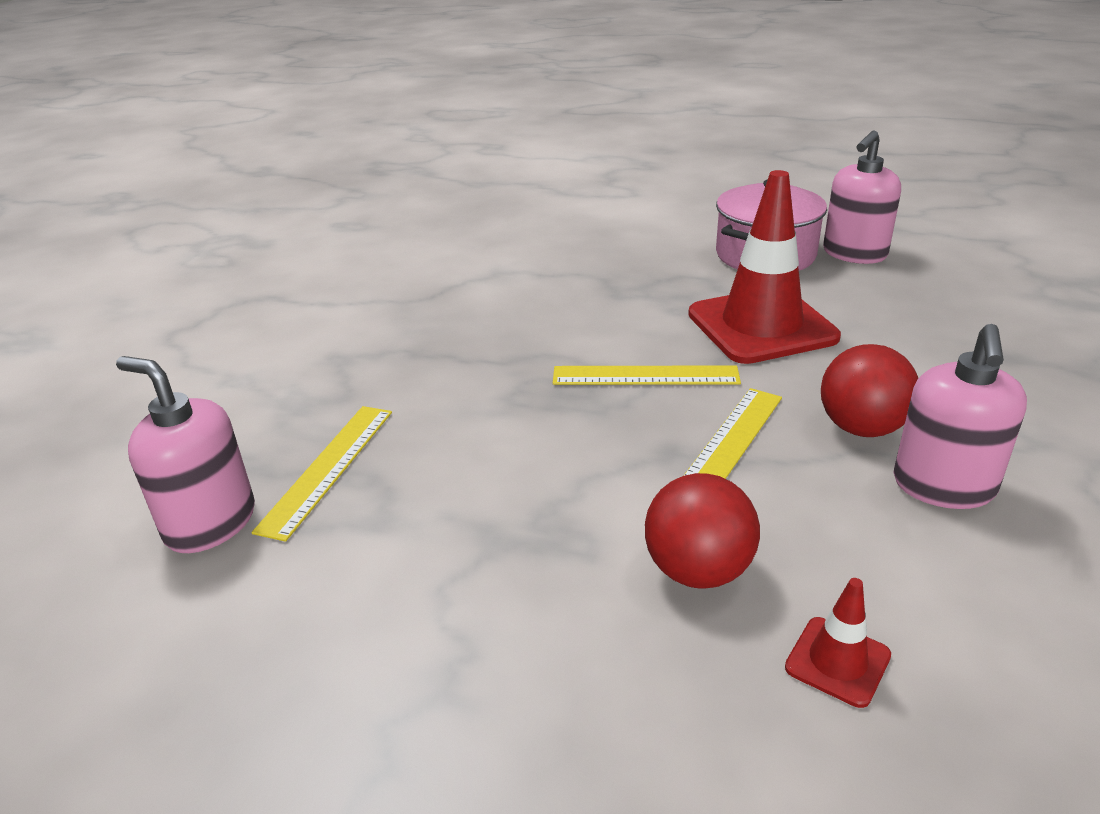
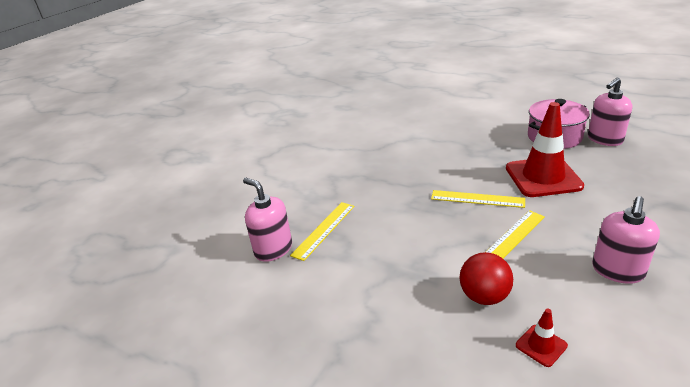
camera: 15 degrees right, 0 degrees up
red ball [821,344,918,437] -> none

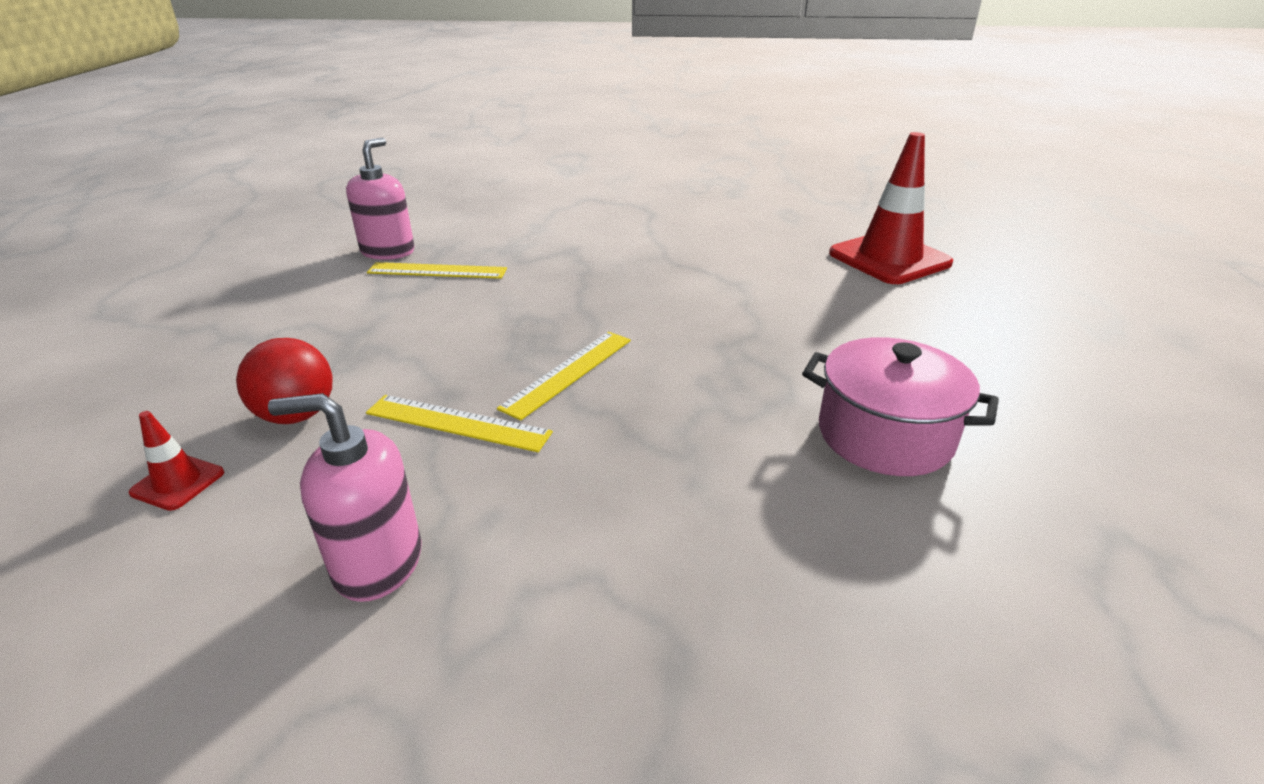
camera: 60 degrees right, 0 degrees up
yellow ruler [431,190,525,208] -> yellow ruler turned 45 degrees clockwise [497,332,631,421]
red traffic cone [506,102,584,197] -> red traffic cone moved to [829,132,953,284]
pink soap dispenser [588,77,632,146] -> none

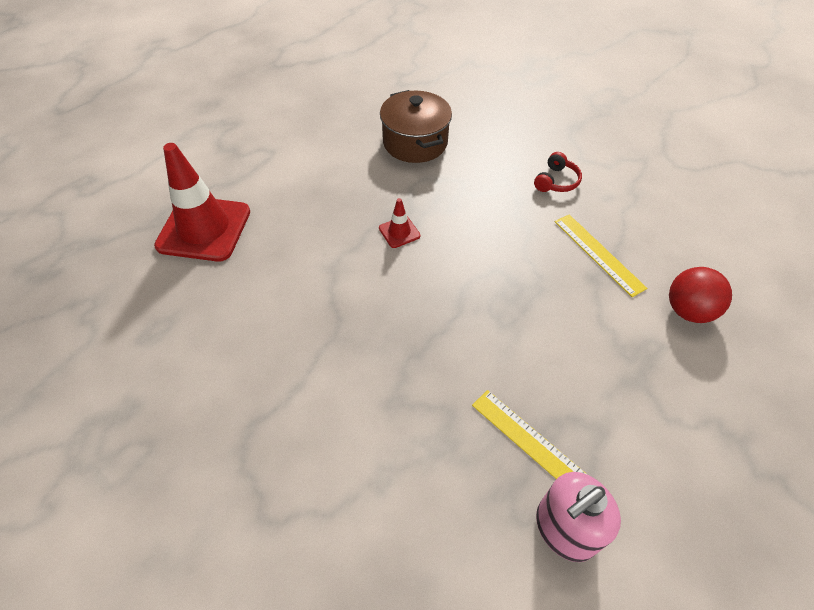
camera: 140 degrees left, 20 degrees up
red traffic cone [129,411,224,511] -> red traffic cone moved to [379,198,420,248]
pink soap dispenser [268,393,421,602] -> none
yellow ruler [497,332,631,421] -> none
pink pot [802,337,999,476] -> brown pot [380,90,452,163]
none -> red headphones [534,152,582,192]

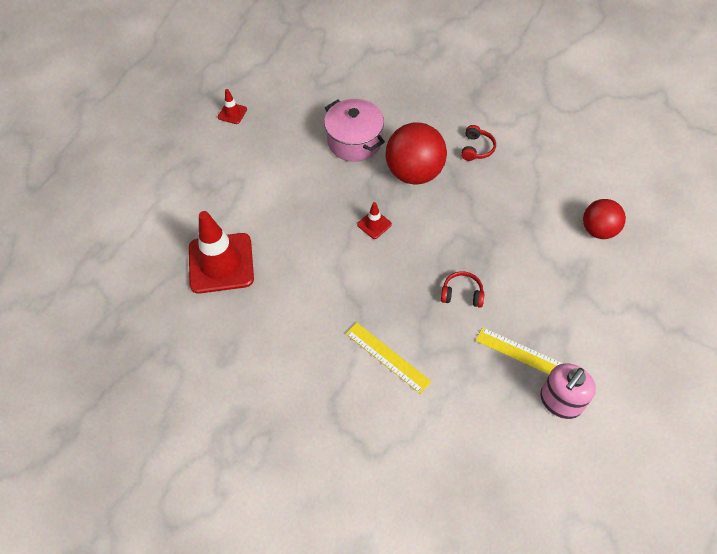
camera: 15 degrees left, 5 degrees up
brown pot [380,90,452,163] -> pink pot [324,99,385,162]
yellow ruler [555,214,647,297] -> yellow ruler moved to [346,322,432,394]
none -> red traffic cone [218,89,247,124]
none -> red ball [386,123,447,185]
none -> red headphones [441,271,484,308]

